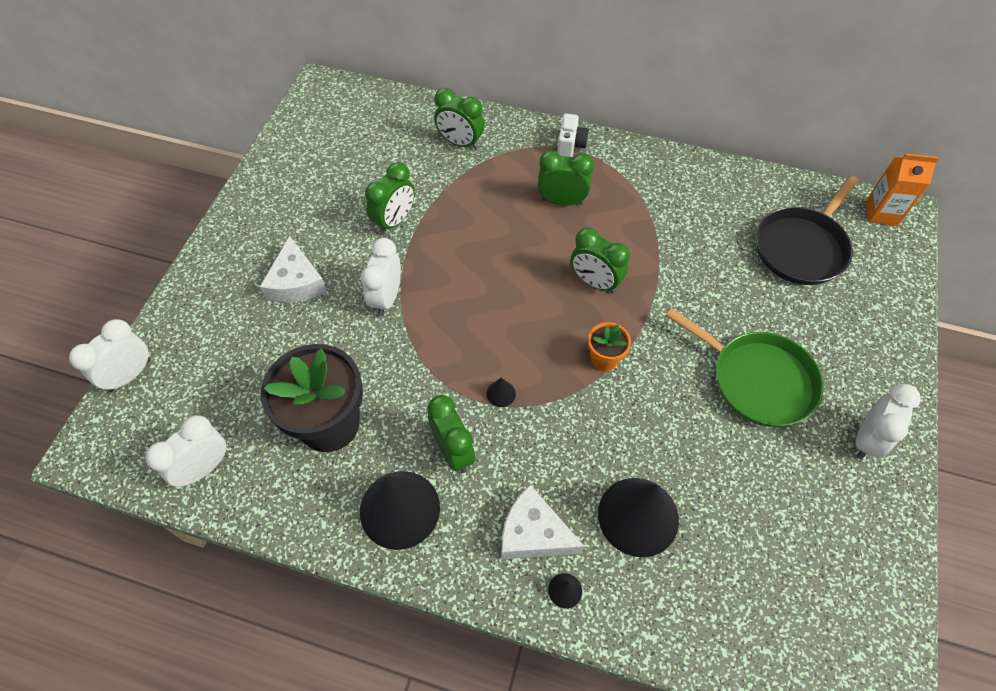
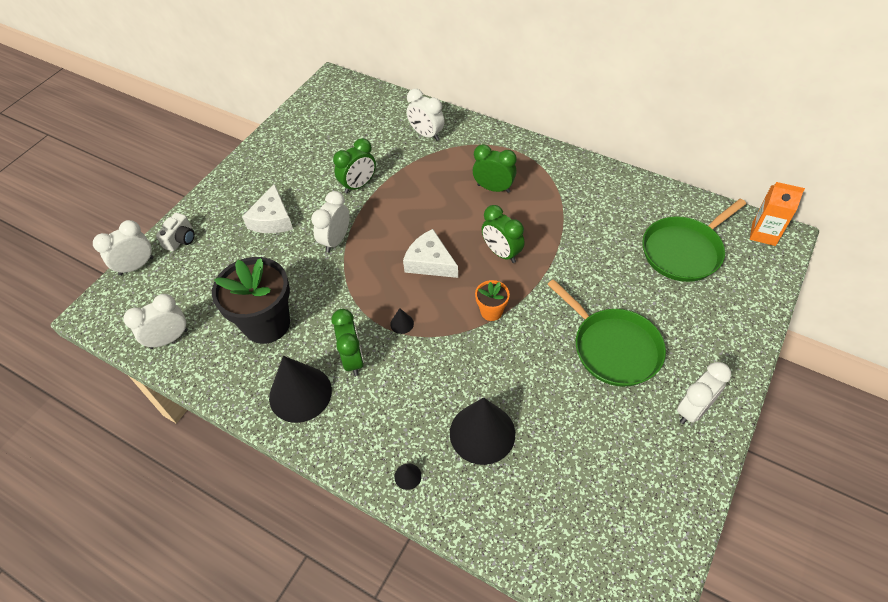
camera: 15 degrees right, 5 degrees down
green clock [434,88,485,150] -> white clock [407,89,445,141]
white cheese [501,485,585,559] -> white cheese moved to [403,229,458,278]
white camera [557,114,589,157] -> white camera moved to [156,213,195,251]
black pan [756,176,859,285] -> green pan [642,199,746,282]

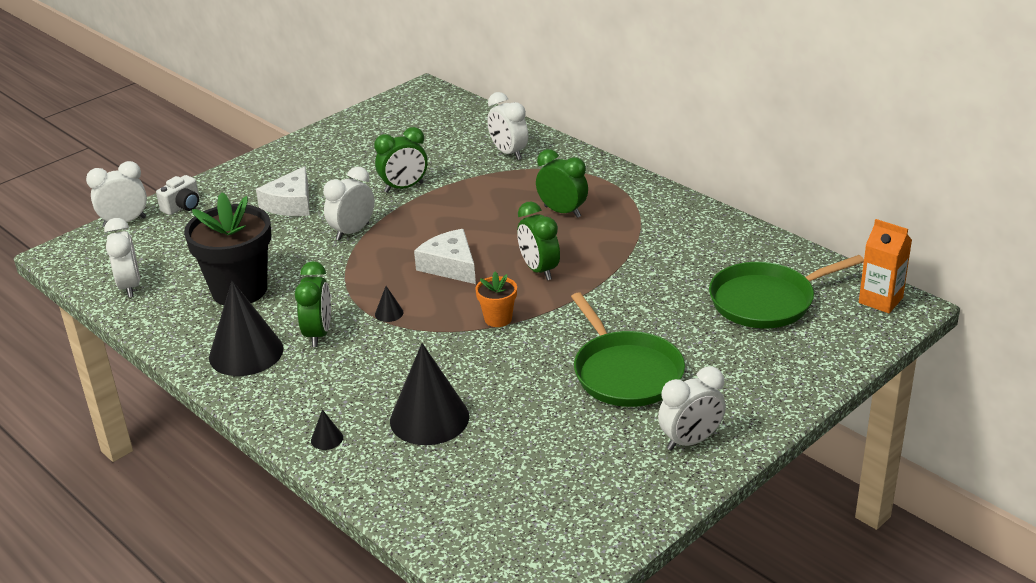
camera: 15 degrees right, 20 degrees down
white clock [123,294,188,349] -> white clock turned 90 degrees clockwise [104,218,140,298]

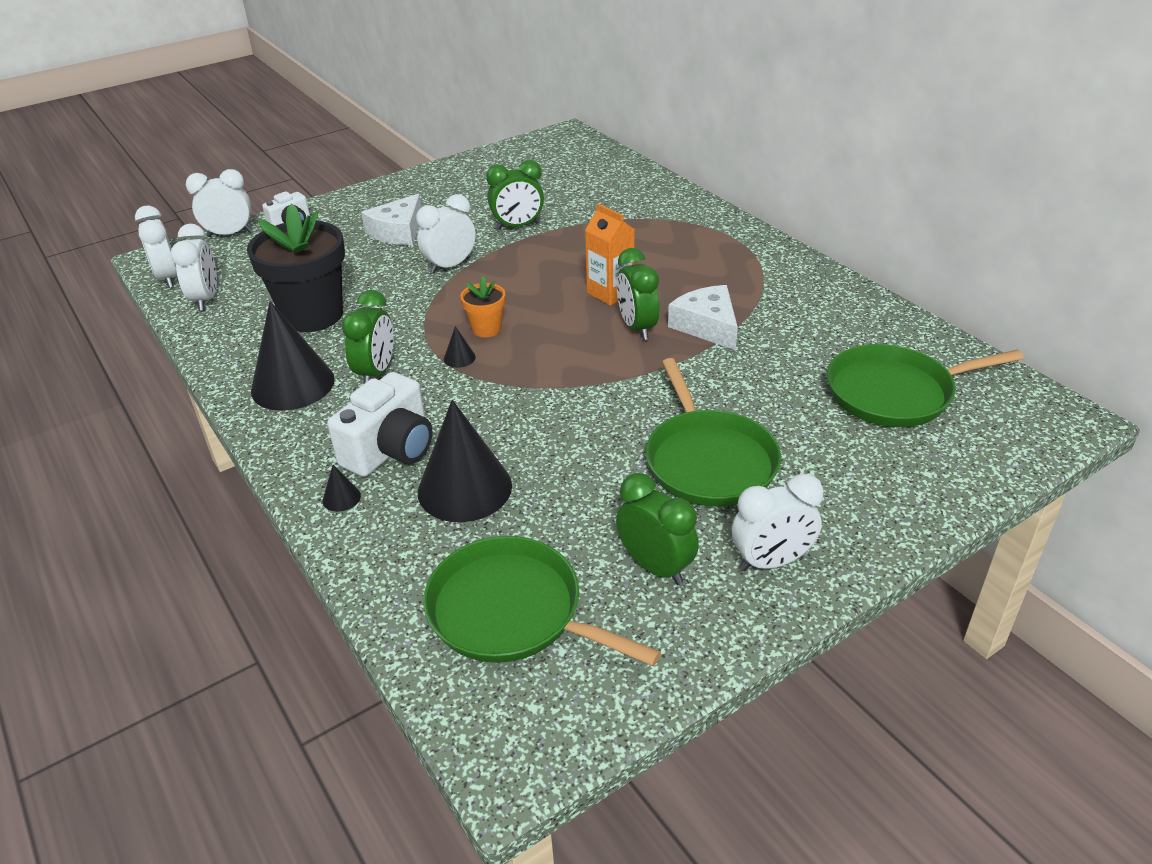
camera: 10 degrees right, 5 degrees up
white cheese [414,229,476,284] -> white cheese moved to [668,285,738,350]
orange flower pot [476,272,517,327] -> orange flower pot moved to [460,277,505,337]
white clock [487,92,528,160] -> white clock moved to [135,205,177,288]
green clock [536,149,588,218] -> green clock moved to [616,473,699,585]
orange carton [859,219,912,313] -> orange carton moved to [585,204,635,305]
none -> white camera [327,372,432,477]
none -> green pan [423,536,661,666]

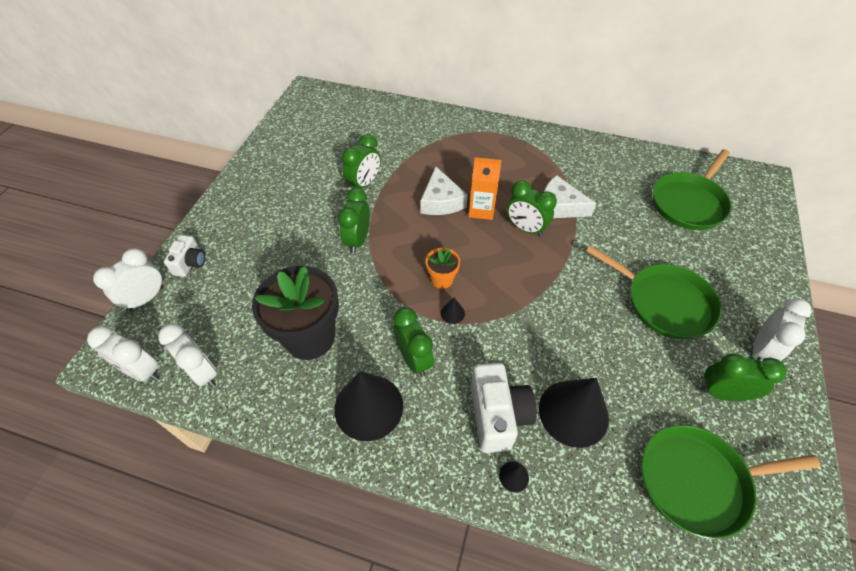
camera: 40 degrees left, 15 degrees up
white cheese [361,194,421,245] -> white cheese moved to [420,167,468,215]
white clock [416,194,475,274] -> green clock [338,188,370,253]

